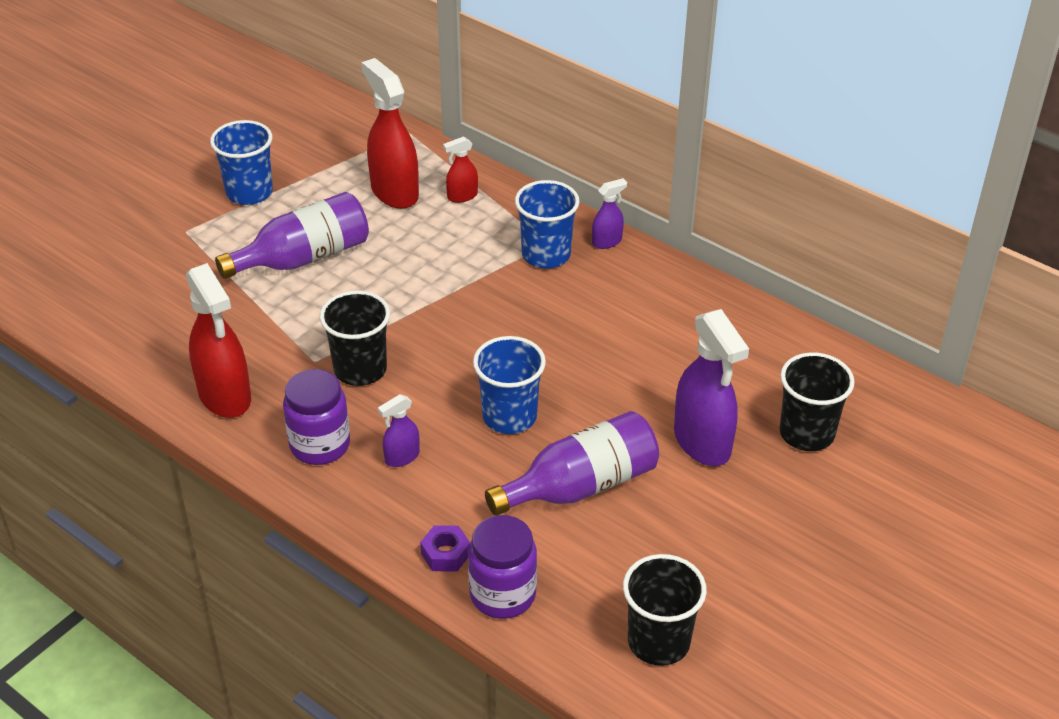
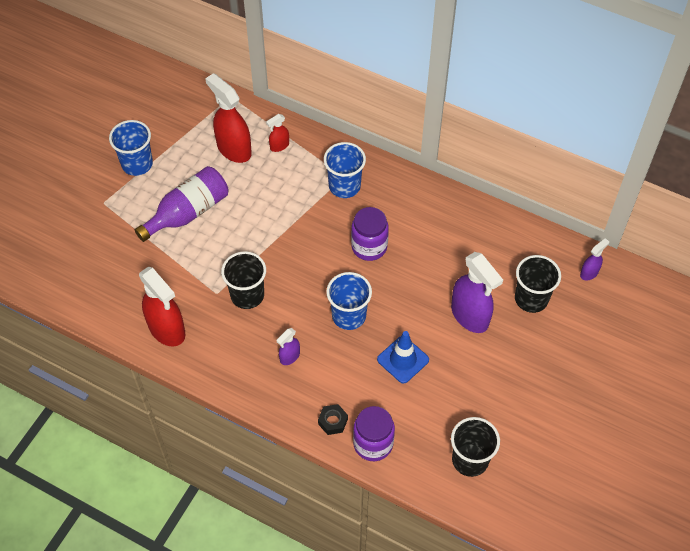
camera: 10 degrees left, 15 degrees up
purple jar [283,369,350,465] -> purple jar moved to [351,207,389,261]
purple nut [420,525,470,572] -> black nut [318,404,348,435]
purple bottle [485,411,659,516] -> blue traffic cone [377,331,429,384]
purple spray bottle [592,178,627,249] -> purple spray bottle moved to [580,238,609,280]

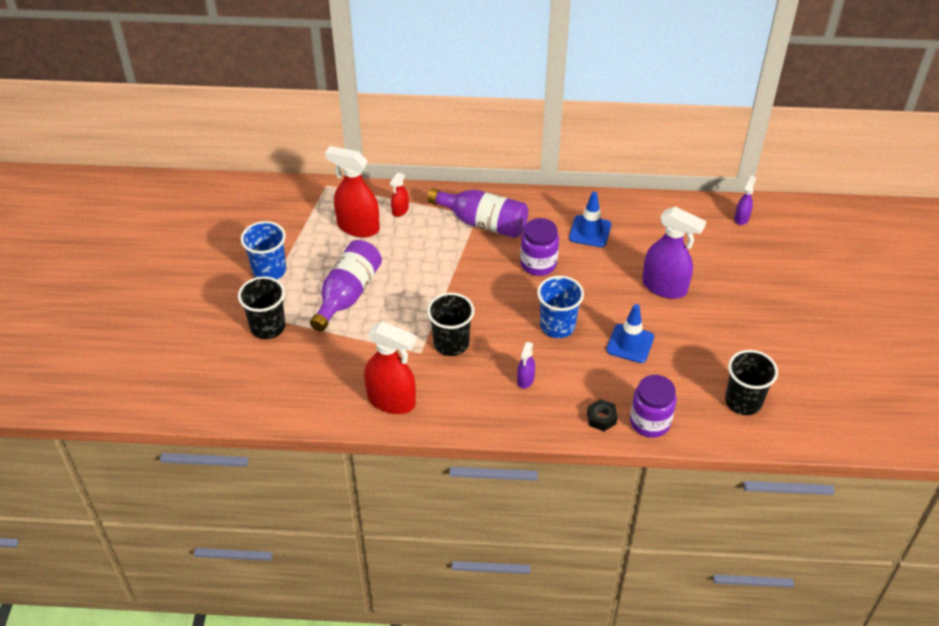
camera: 25 degrees left, 10 degrees down
blue cup [324,142,366,198] -> purple bottle [428,188,528,238]
black cup [515,255,561,313] -> black cup moved to [238,276,286,339]
none -> blue traffic cone [569,192,611,247]

